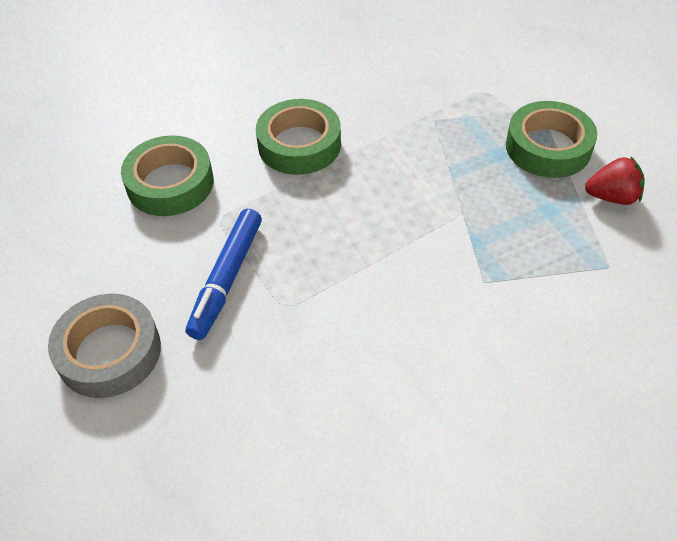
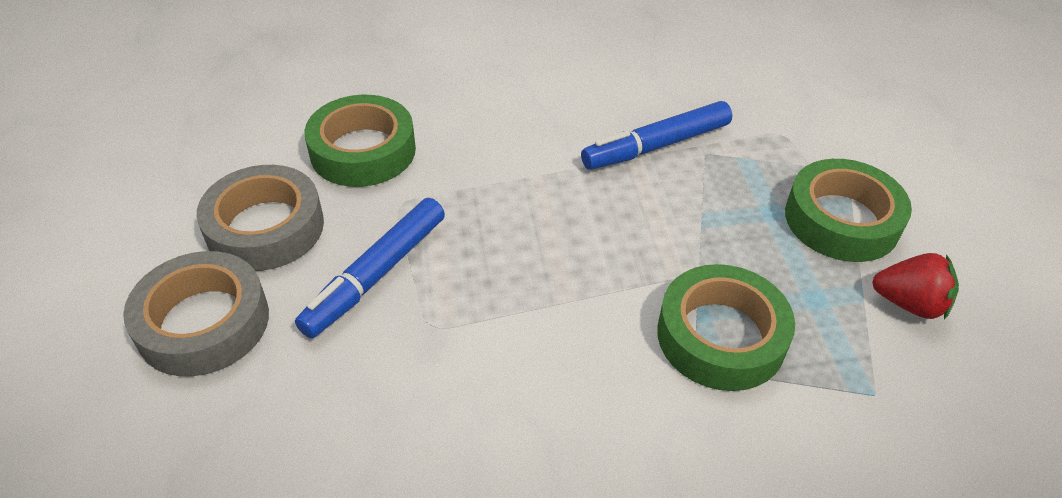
camera: 15 degrees right, 5 degrees down
green tape [256,99,341,175] -> green tape moved to [657,264,795,391]
none -> grey tape [197,165,324,271]
none -> blue marker [581,101,732,170]

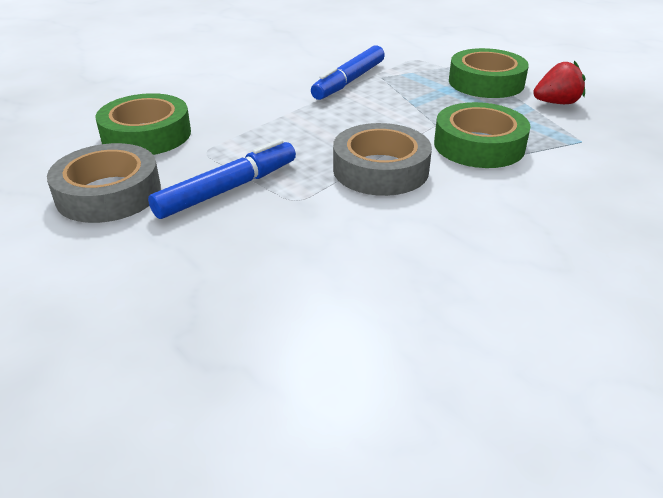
camera: 30 degrees left, 10 degrees down
grey tape [123,251,269,376] -> grey tape moved to [333,123,432,196]
blue marker [295,198,445,338] -> blue marker turned 135 degrees counterclockwise [148,139,296,219]

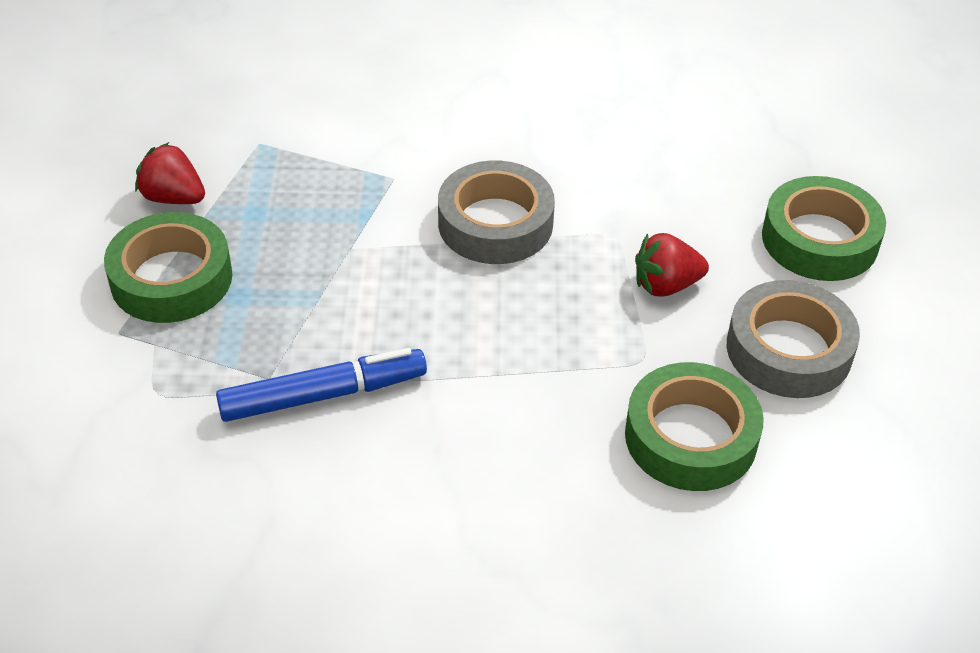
camera: 140 degrees left, 10 degrees up
blue marker [148,139,296,219] -> red strawberry [635,233,709,296]
green tape [434,102,531,168] -> green tape moved to [762,176,886,281]

